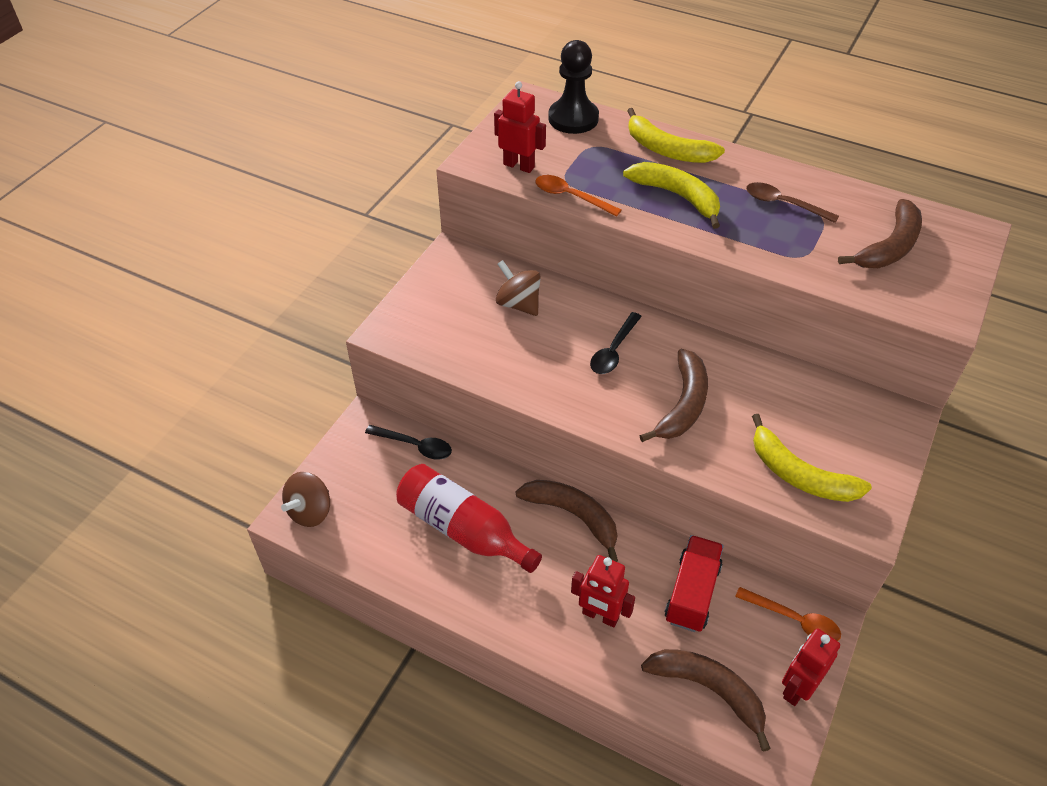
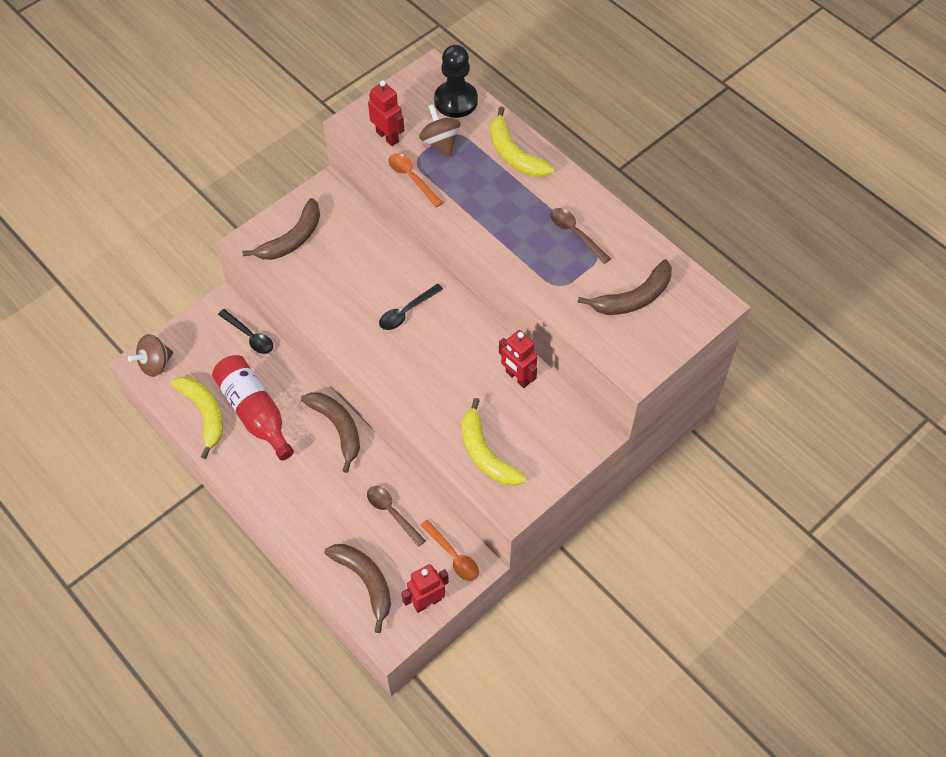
camera: 20 degrees right, 10 degrees up
brown spinning top [496,260,541,316] -> brown spinning top moved to [419,104,461,157]
red robot [571,555,635,627] -> red robot moved to [499,330,538,388]
yellow banana [623,162,720,229] -> yellow banana moved to [171,377,223,459]
brown banana [639,349,708,442] -> brown banana moved to [243,198,320,260]
red truck [665,535,724,632] -> brown spoon [367,486,426,547]

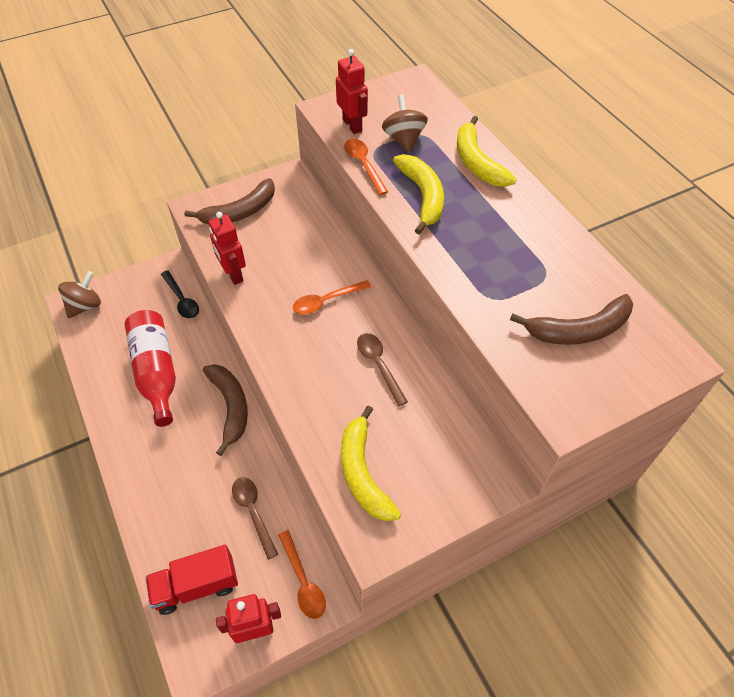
camera: 15 degrees right, 5 degrees down
brown spinning top [128,334,173,377] -> brown spinning top turned 150 degrees clockwise [58,271,101,318]
yellow banana [171,377,223,459] -> yellow banana moved to [393,154,444,234]
brown banana [325,544,391,633] -> red truck [145,545,238,615]
black spoon [379,284,443,330] -> orange spoon [293,280,371,315]
black pawn [434,45,478,118] -> none
red robot [499,330,538,388] -> red robot moved to [209,212,246,285]
brown spoon [550,208,611,264] -> brown spoon moved to [357,333,408,406]

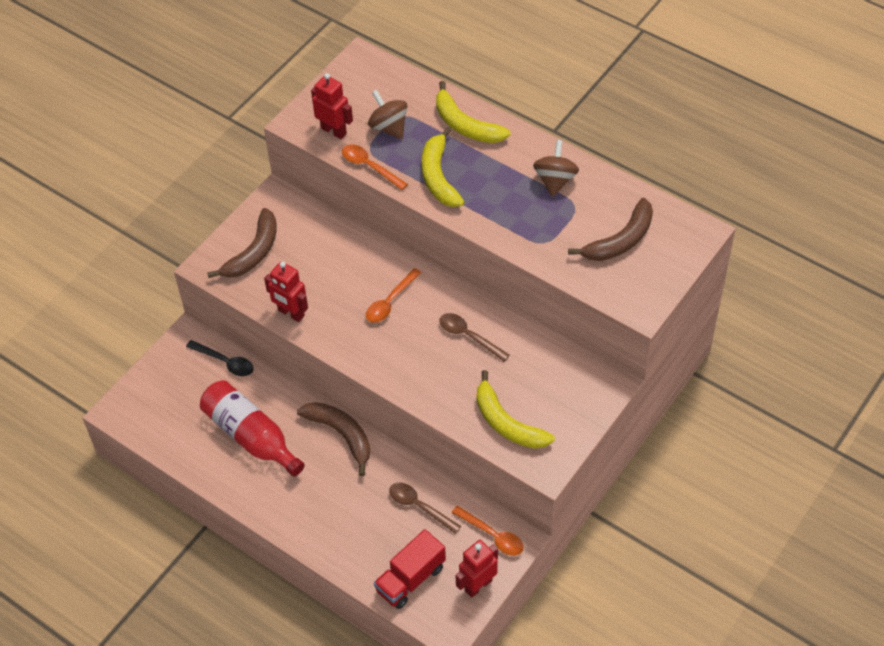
camera: 25 degrees left, 0 degrees up
brown spinning top [58,271,101,318] -> brown spinning top moved to [533,140,579,197]
yellow banana [393,154,444,234] -> yellow banana turned 150 degrees counterclockwise [422,127,465,207]

